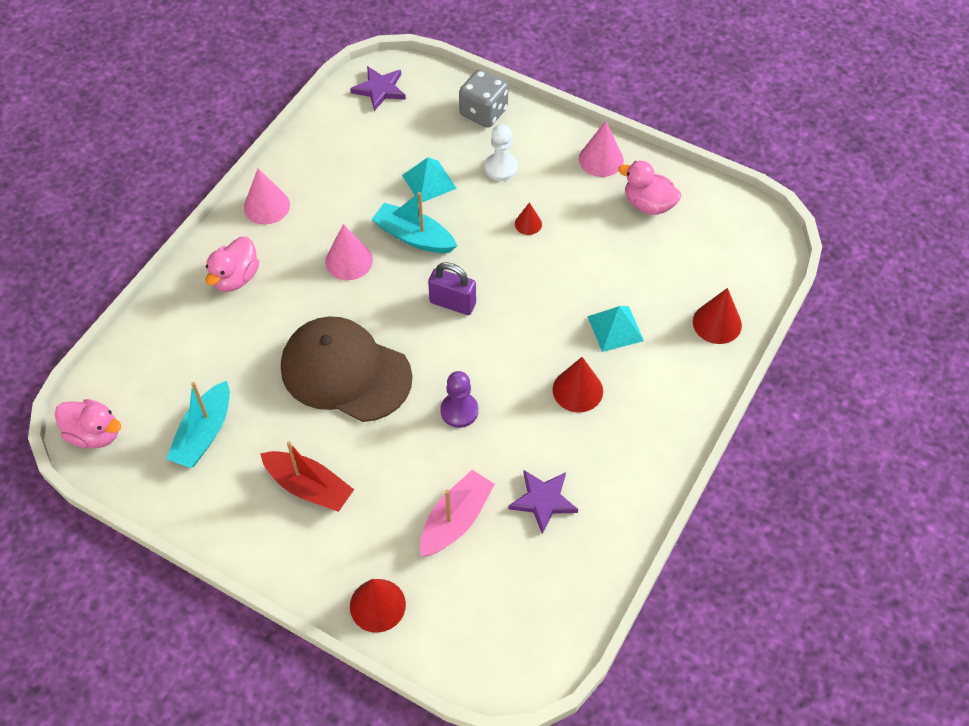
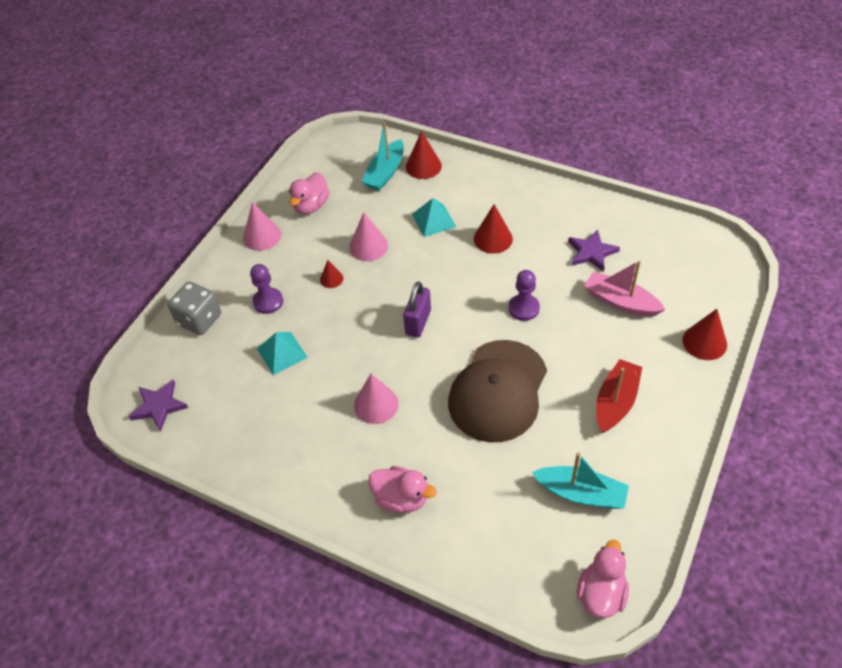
camera: 90 degrees left, 5 degrees down
pink cone [244,168,290,225] -> pink cone moved to [349,212,388,261]
turquoise boat [371,192,457,253] -> turquoise boat moved to [361,122,404,191]
white pawn [485,124,518,181] -> purple pawn [250,264,283,314]

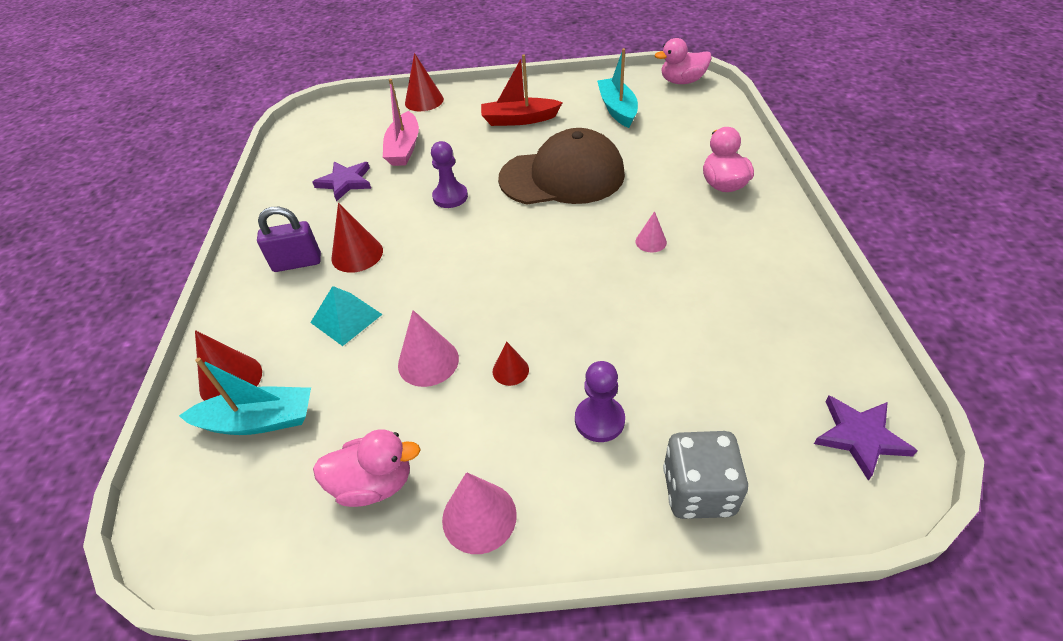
camera: 120 degrees left, 5 degrees down
turquoise pyramid [257,332,308,375] -> none
pink cone [354,374,399,424] -> pink cone [635,211,667,252], size x0.59
purple padlock [403,282,431,338] -> purple padlock moved to [257,207,321,272]

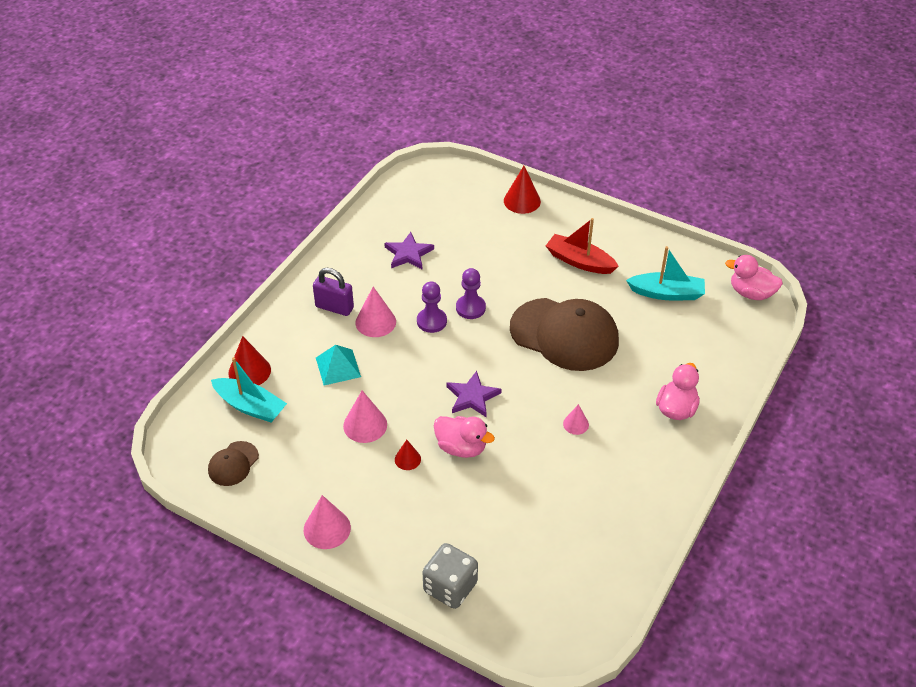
camera: 30 degrees right, 0 degrees up
pink duck [313,429,421,507] -> pink duck moved to [434,416,495,458]
red cone [332,203,383,273] -> pink cone [356,287,396,337]
pink boat [383,79,419,166] -> none
purple pawn [575,361,625,442] -> purple pawn moved to [417,282,447,333]
turquoise boat [597,48,638,128] -> turquoise boat turned 75 degrees clockwise [626,246,705,300]
purple star [814,396,918,481] -> purple star moved to [446,371,501,417]
none -> brown cap [208,441,259,486]

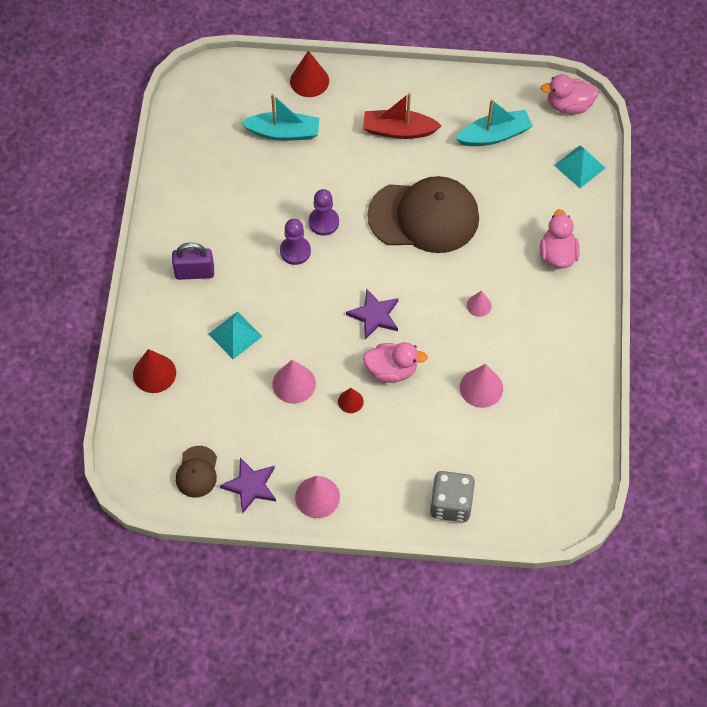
camera: 25 degrees left, 15 degrees up
turquoise boat [211,357,287,423] -> turquoise boat moved to [241,94,320,141]
pink cone [356,287,396,337] -> pink cone moved to [460,364,503,408]
purple star [384,232,434,269] -> purple star moved to [220,458,276,514]
none -> turquoise pyramid [554,145,605,188]

